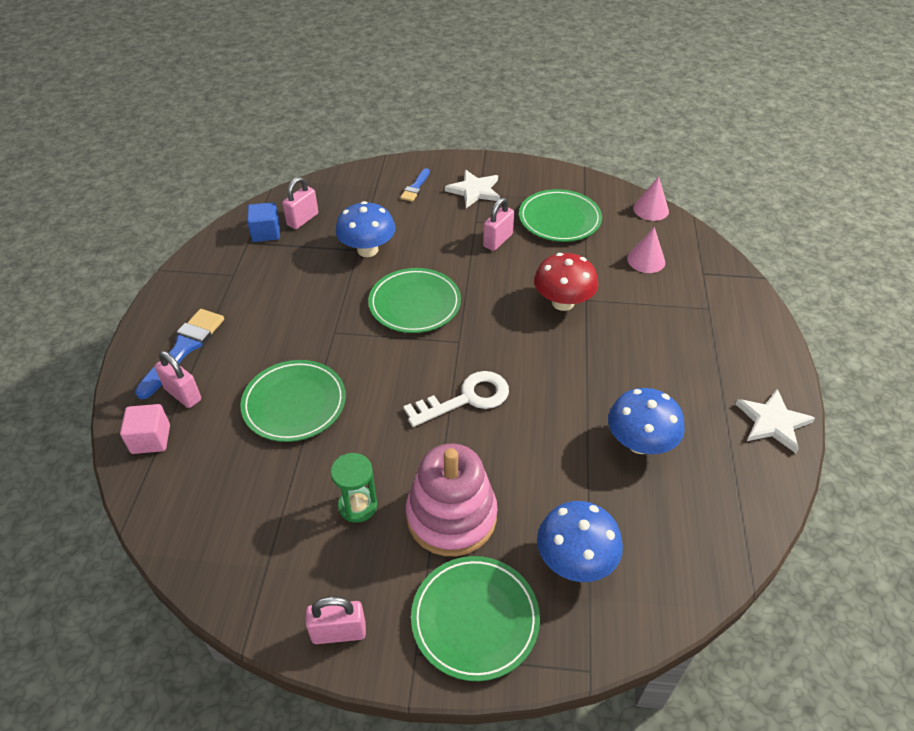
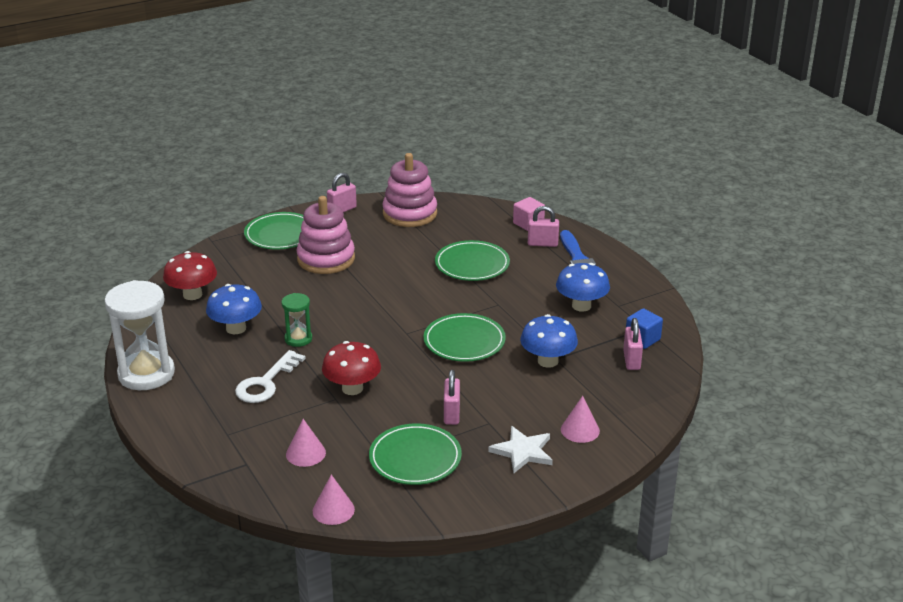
camera: 145 degrees right, 15 degrees down
green hourglass [331,453,377,523] -> green hourglass moved to [282,293,312,347]
blue brush [400,168,430,202] -> pink cone [561,396,600,443]
white key [403,371,509,427] -> white key moved to [235,350,306,403]
blue mushroom [537,501,623,582] -> blue mushroom moved to [556,263,610,312]
white star [736,389,815,453] -> white hourglass [104,280,175,390]
none -> red mushroom [163,251,217,300]
none -> pink stacking toy [382,153,437,227]

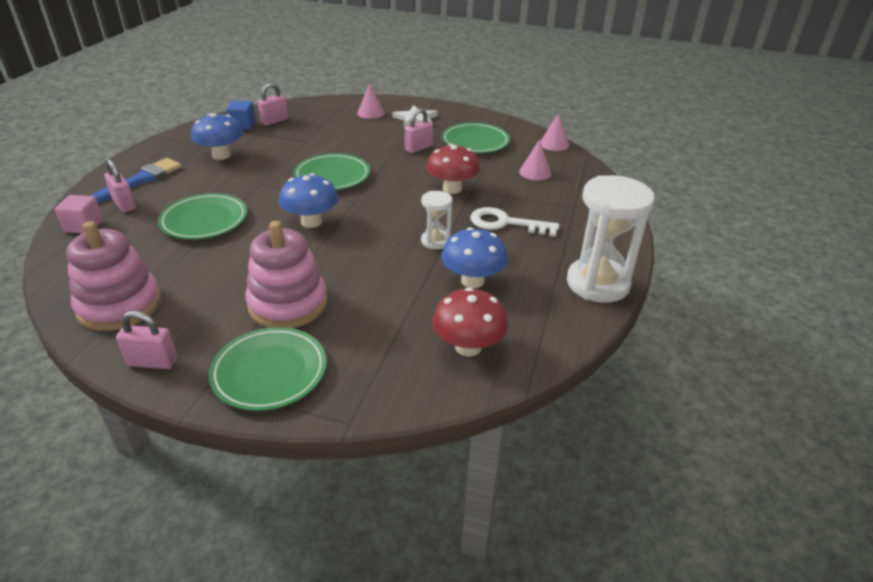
camera: 135 degrees left, 5 degrees up
white key [235,350,306,403] -> white key turned 150 degrees counterclockwise [470,207,559,237]
green hourglass [282,293,312,347] -> white hourglass [421,191,452,249]
blue mushroom [520,314,578,368] -> blue mushroom moved to [279,173,339,228]

